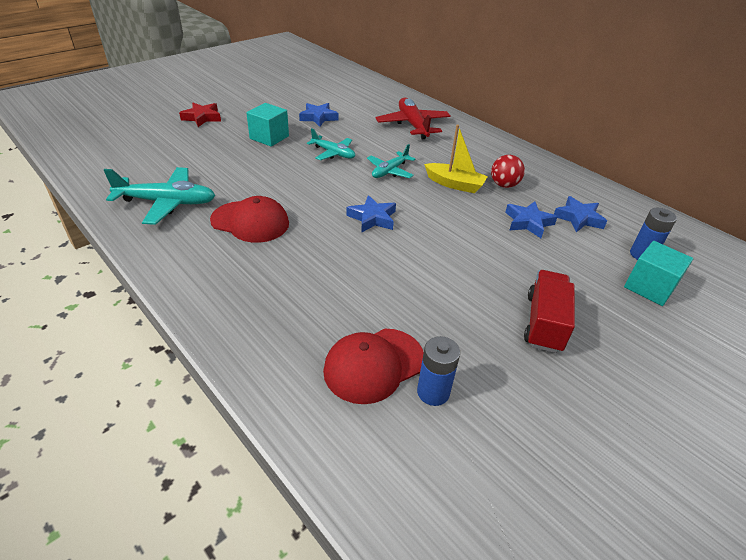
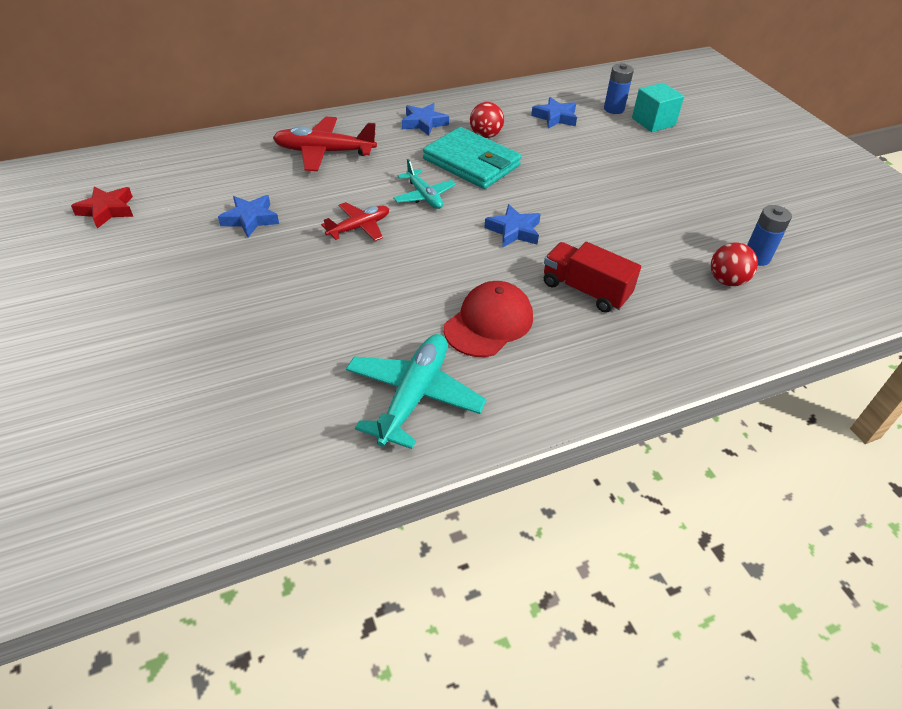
camera: 70 degrees left, 5 degrees up
red star [179,103,221,127] -> red star moved to [71,186,133,229]
turquoise cube [246,103,289,147] -> none
turquoise plane [307,128,355,160] -> red plane [321,202,389,241]
red cap [323,329,424,404] -> red ball [711,242,758,286]
yellow boat [424,125,488,193] -> turquoise wallet [423,127,521,189]
blue star [505,201,558,238] -> blue star moved to [402,103,449,136]
red truck [524,270,575,353] -> red truck moved to [544,242,641,313]

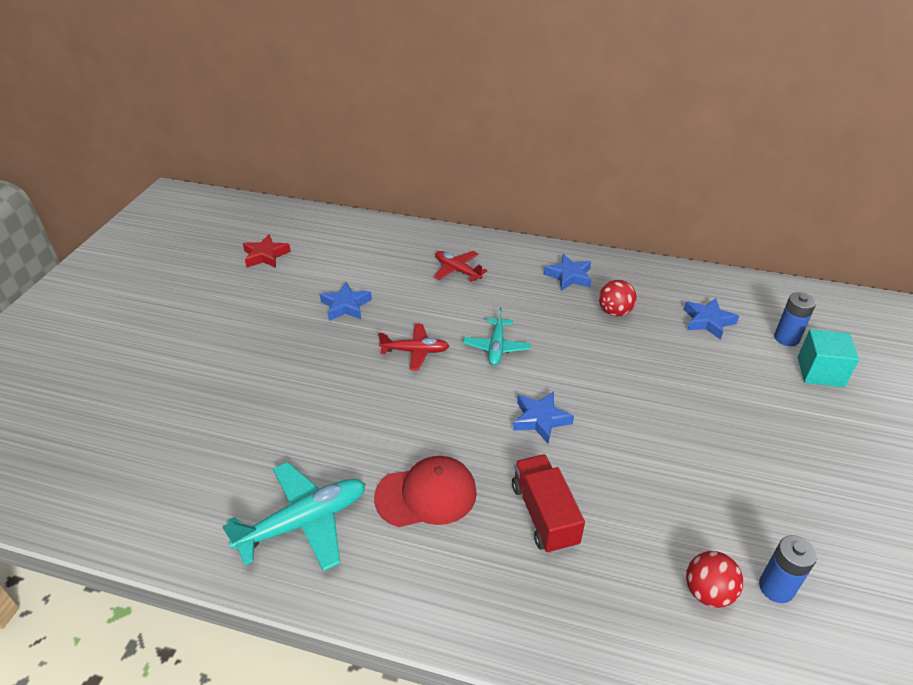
camera: 40 degrees right, 5 degrees down
red plane [273,116,377,171] -> red plane [434,251,487,282], size x0.62
turquoise wallet [423,127,521,189] -> none

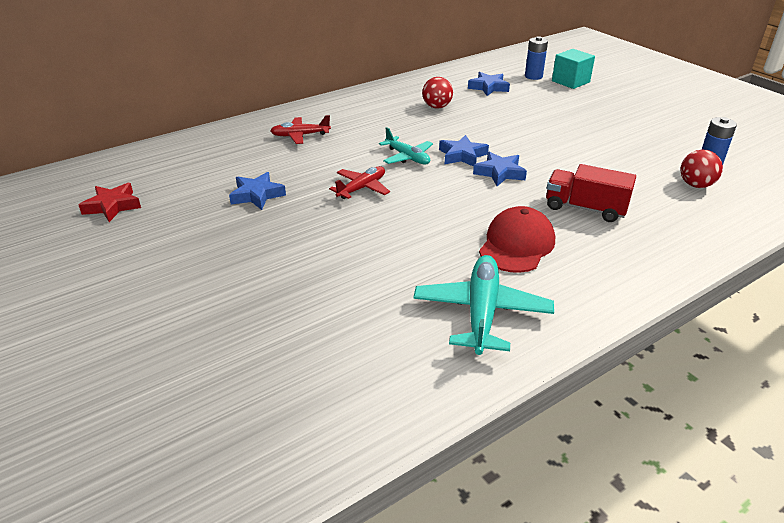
camera: 50 degrees left, 5 degrees down
blue star [544,254,592,291] -> blue star moved to [439,135,489,166]

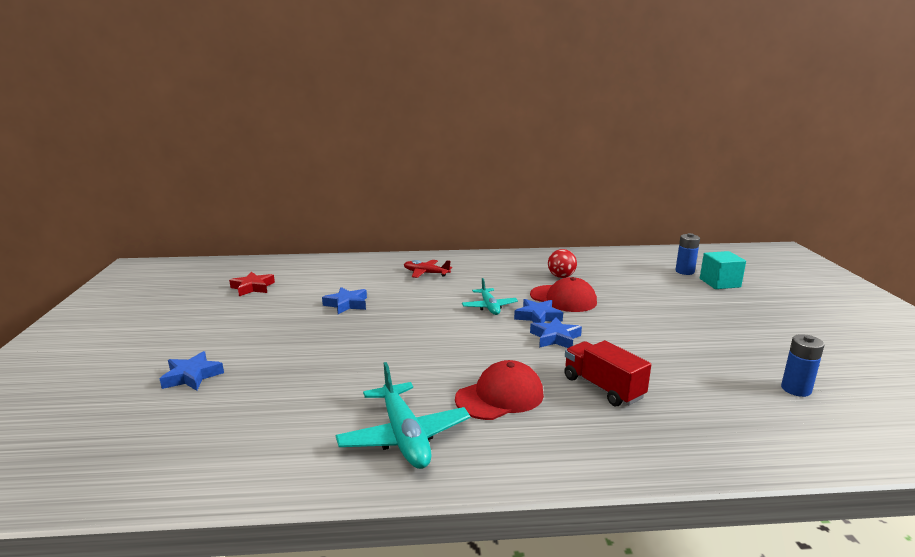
camera: 30 degrees right, 15 degrees down
red plane [329,166,390,199] -> none
turquoise plane [413,255,554,355] -> turquoise plane turned 120 degrees clockwise [336,362,470,469]
blue star [468,72,510,96] -> blue star moved to [160,351,224,391]
red ball [680,150,723,188] -> none
none -> red cap [530,277,597,312]

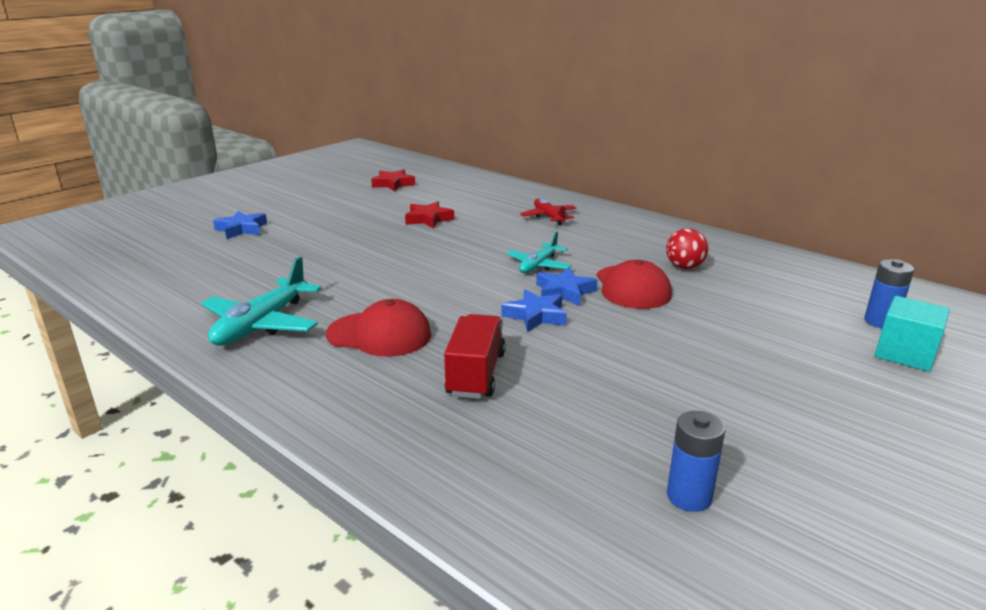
camera: 45 degrees right, 5 degrees up
blue star [322,287,367,314] -> red star [405,201,454,228]

